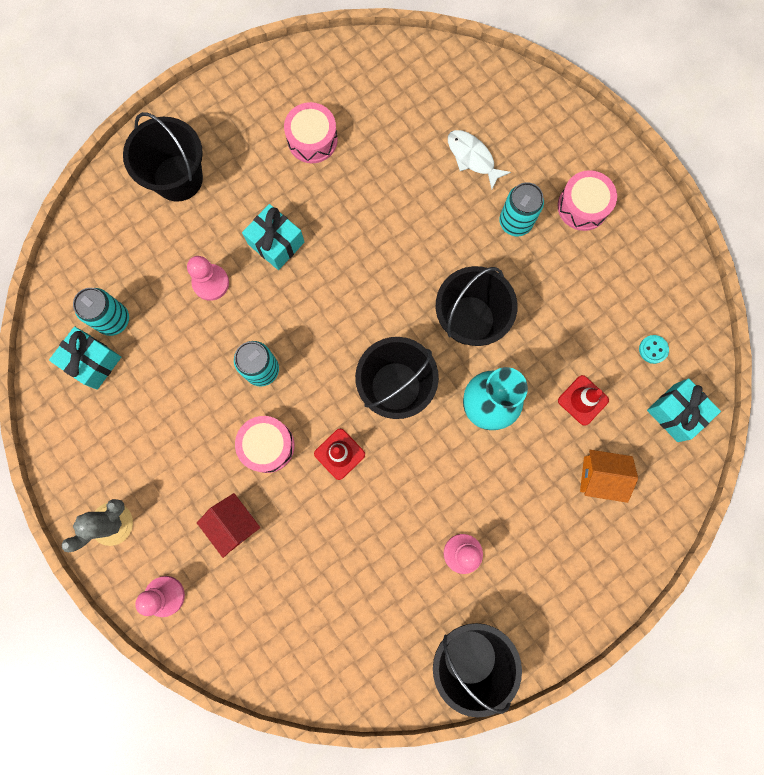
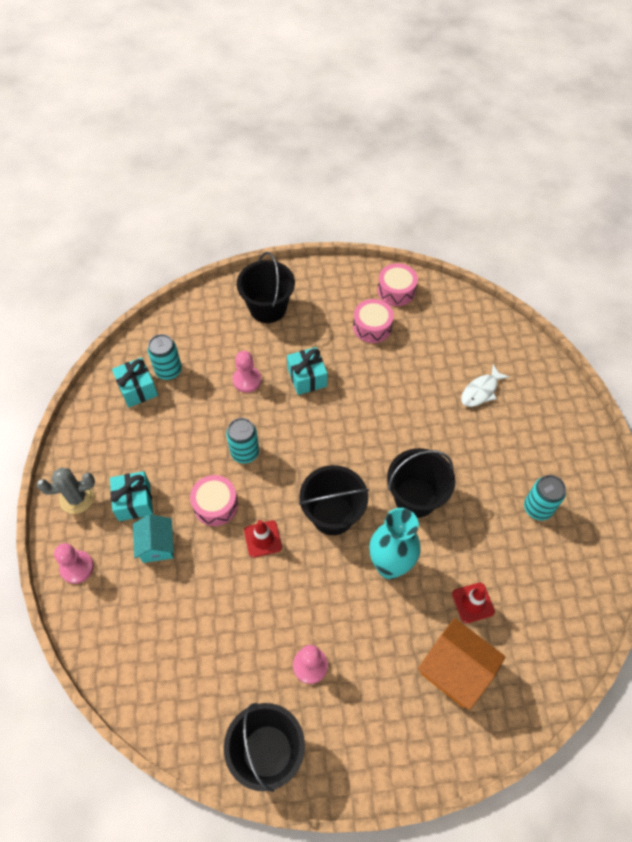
camera: 30 degrees right, 20 degrees down
red house [197,493,260,558] -> turquoise house [133,514,174,563]
white fish [448,130,511,190] -> white fish turned 120 degrees counterclockwise [461,365,510,407]
turquoise can [499,182,544,236] -> turquoise can moved to [524,475,566,520]
pink drum [558,170,617,231] -> pink drum moved to [378,263,418,306]
orange house [580,450,638,503] -> orange house [418,618,506,710], size x1.52
turquoise button [639,335,669,364] -> none
turquoise gift [647,378,721,442] -> turquoise gift moved to [110,471,153,521]

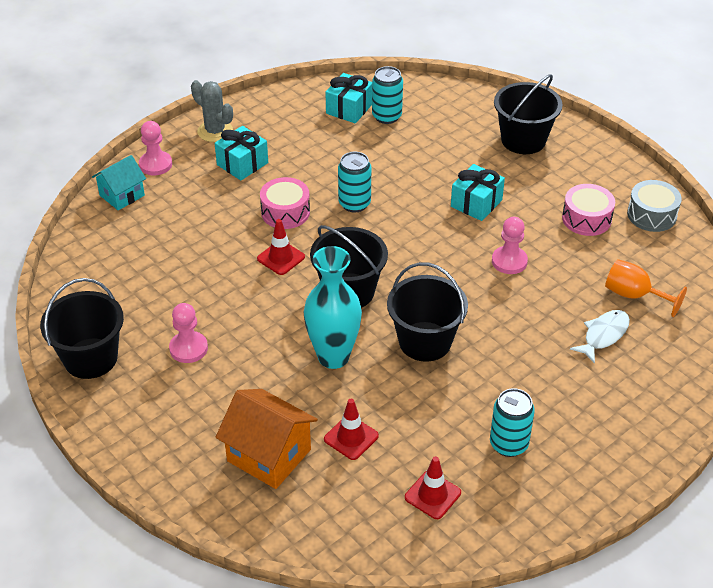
camera: 55 degrees right, 15 degrees down
turquoise house [133,514,174,563] -> turquoise house moved to [92,155,146,210]
pink pawn [233,351,261,393] -> pink pawn moved to [492,217,528,274]
pink drum [378,263,418,306] -> grey drum [627,180,682,232]
orange house [418,618,506,710] -> orange house turned 60 degrees counterclockwise [216,389,318,489]
white fish [461,365,510,407] -> white fish turned 120 degrees clockwise [570,310,630,364]
none -> red traffic cone [405,456,461,519]
none -> orange goblet [605,259,687,317]

